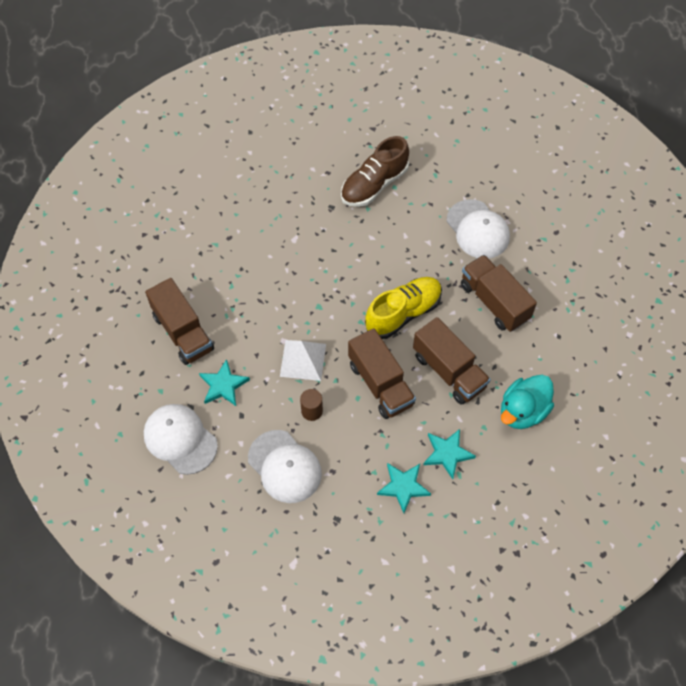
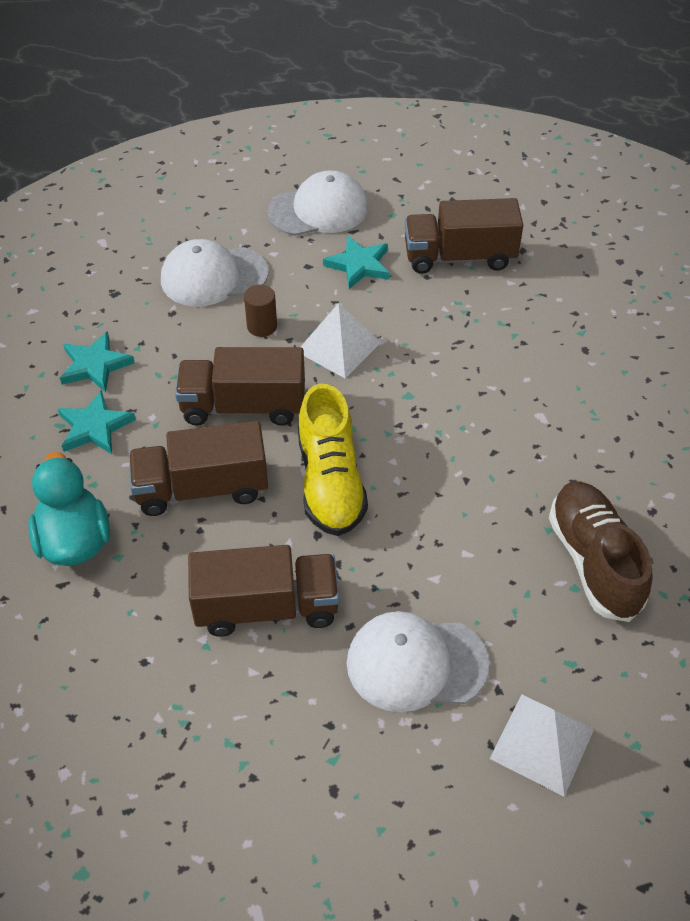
camera: 120 degrees right, 10 degrees down
none -> white pyramid [490,694,594,797]

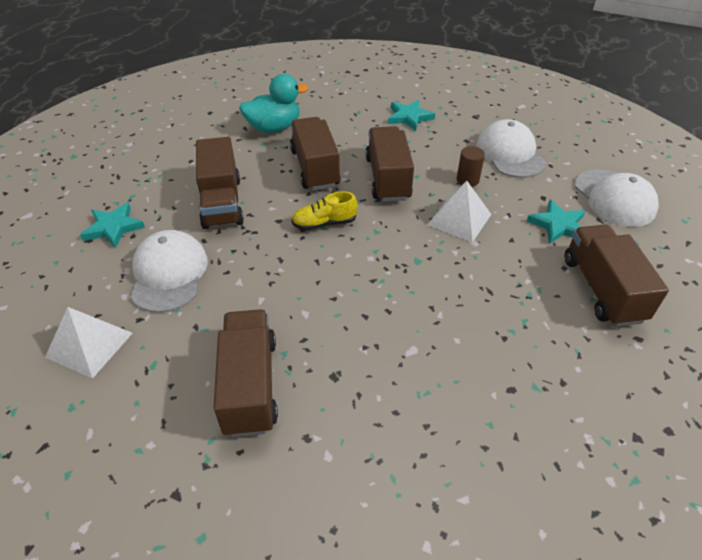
camera: 85 degrees right, 5 degrees down
turquoise star [58,390,136,454] -> turquoise star moved to [80,202,145,248]
yellow shoe [298,384,368,536] -> yellow shoe [291,191,357,230], size x0.60
brown shoe [549,482,652,622] -> brown truck [214,309,278,437]

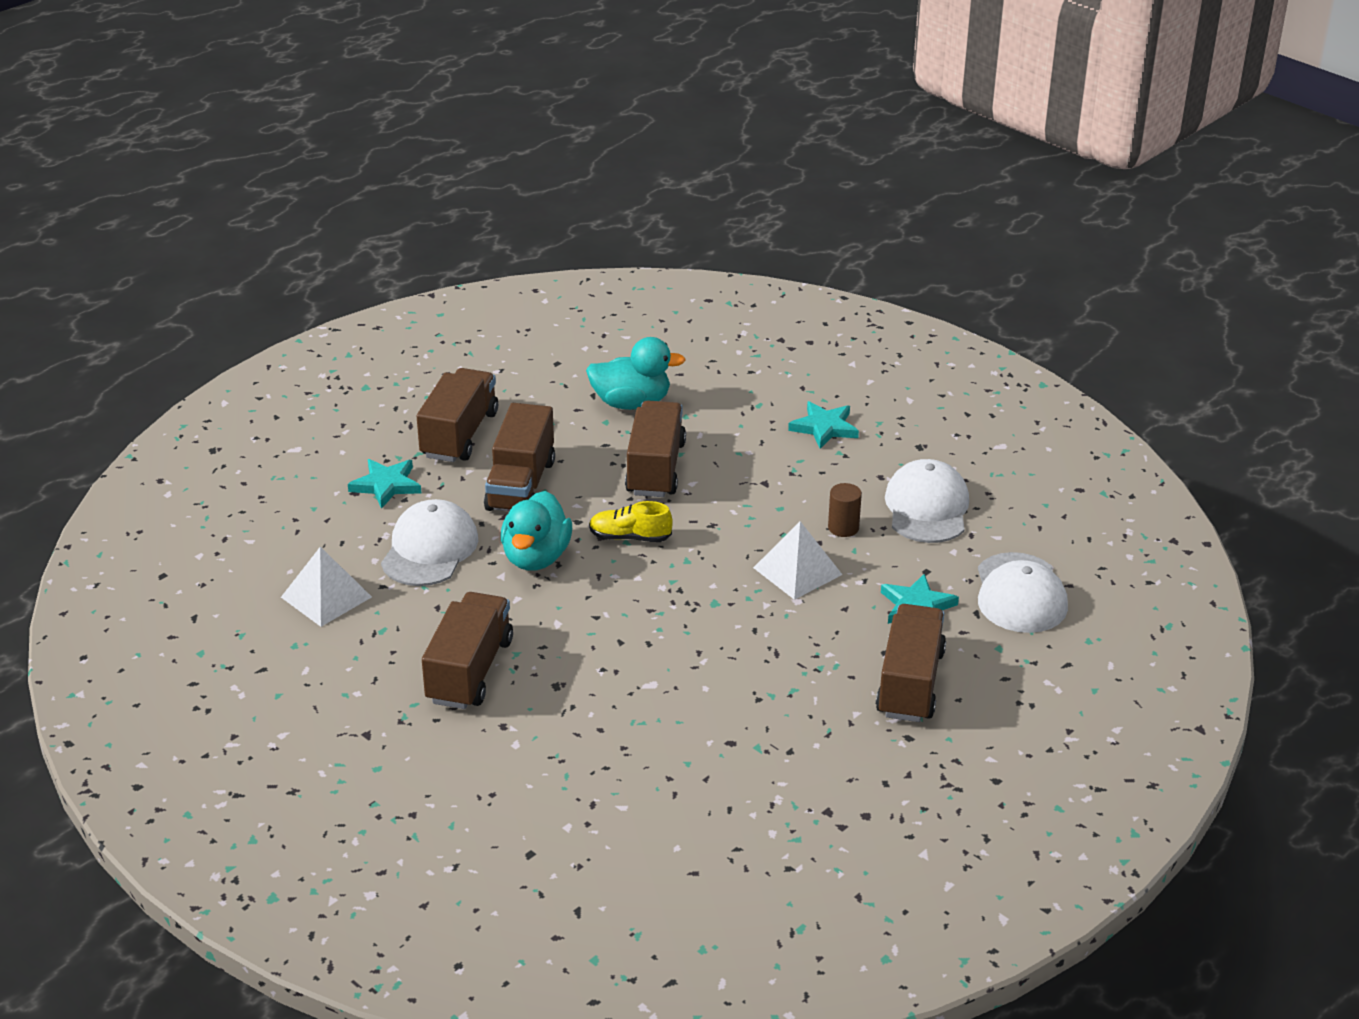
camera: 20 degrees right, 10 degrees down
brown truck [365,126,414,202] -> brown truck moved to [417,368,498,462]
none -> turquoise duck [501,491,572,571]

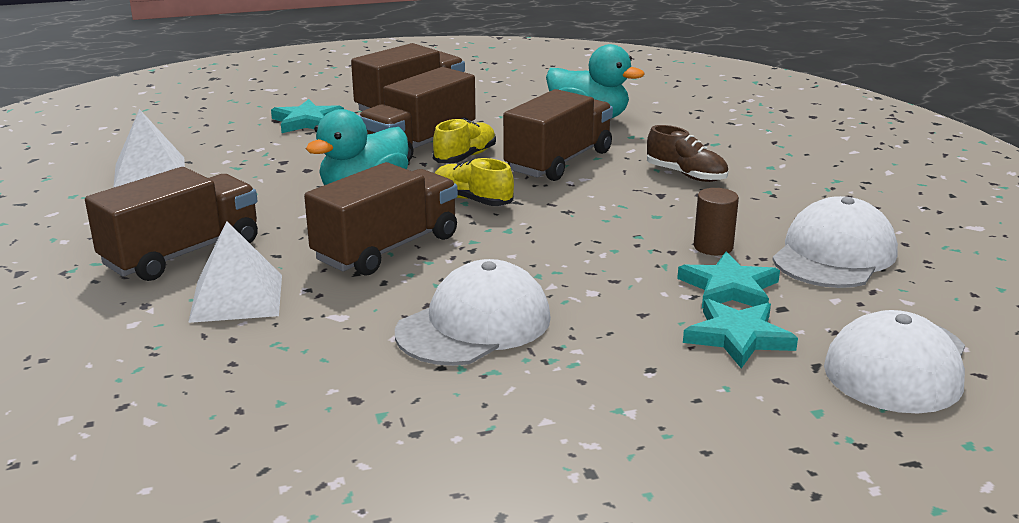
camera: 30 degrees right, 10 degrees down
white cap [381,499,478,586] -> white cap moved to [395,259,551,366]
white pyramid [753,521,843,600] -> white pyramid moved to [188,221,282,323]
turquoise star [788,401,859,449] -> turquoise star moved to [677,252,780,308]
brown truck [876,604,946,722] -> brown truck moved to [304,162,458,276]
none -> yellow shoe [432,118,496,163]
none -> brown shoe [647,125,728,182]

